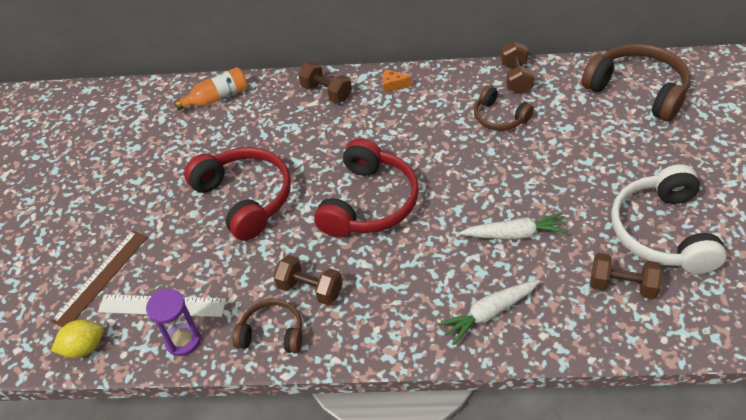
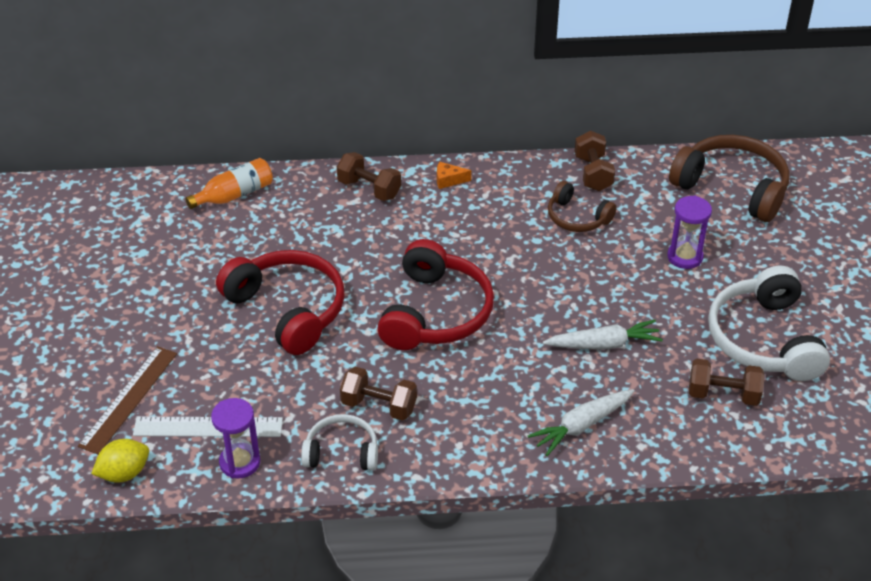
camera: 10 degrees left, 5 degrees down
brown headphones [232,299,302,353] -> white headphones [301,414,378,471]
none -> purple hourglass [667,196,712,269]

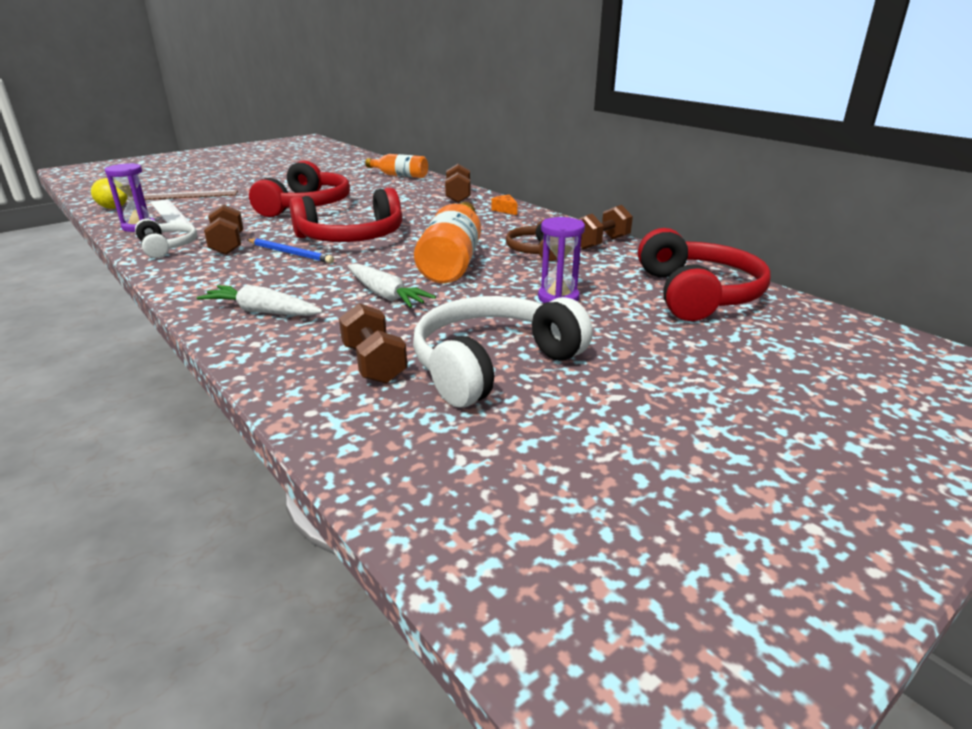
camera: 55 degrees right, 15 degrees down
brown headphones [669,135,789,222] -> red headphones [638,228,771,321]
none -> blue pencil [247,238,334,263]
none -> orange bottle [414,202,481,283]

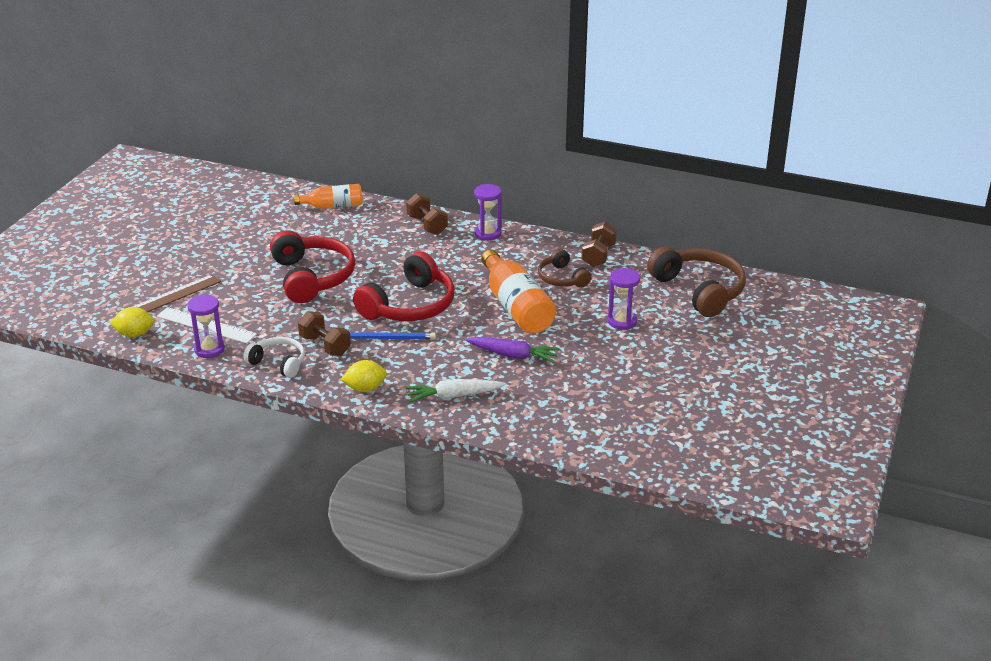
camera: 30 degrees left, 5 degrees up
brown dumbbell [339,303,407,384] -> none
white carrot [348,264,436,308] -> purple carrot [465,337,560,363]
white headphones [413,296,593,408] -> none
orange cheese [491,195,517,215] -> purple hourglass [474,184,501,241]
red headphones [638,228,771,321] -> brown headphones [647,246,746,317]
none -> yellow lemon [341,360,387,392]

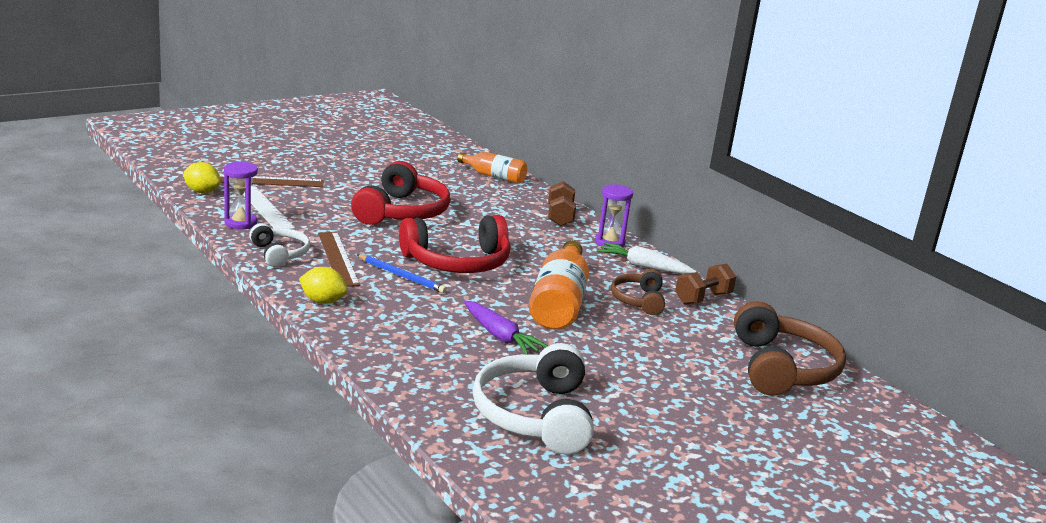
camera: 30 degrees right, 10 degrees down
brown dumbbell [298,311,351,356] -> brown ruler [318,232,360,287]
white carrot [406,379,506,402] -> white carrot moved to [597,242,696,274]
purple hourglass [608,268,640,330] -> none
none -> white headphones [473,343,594,454]

